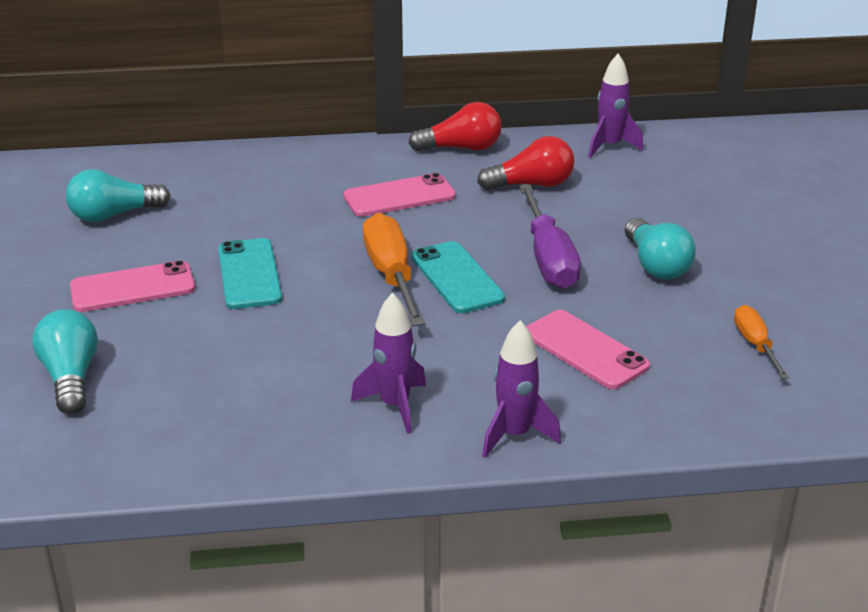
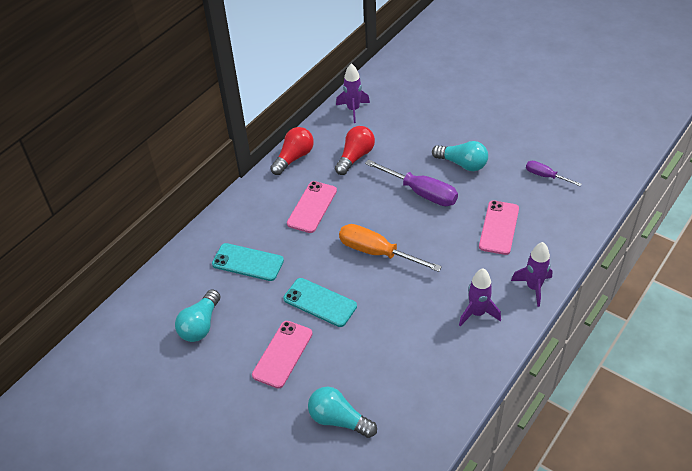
camera: 45 degrees left, 15 degrees up
turquoise phone [411,241,505,313] -> turquoise phone moved to [212,243,284,281]
pink phone [526,310,650,389] -> pink phone turned 75 degrees counterclockwise [479,200,519,255]
orange screwdriver [734,305,789,379] -> purple screwdriver [526,161,581,186]

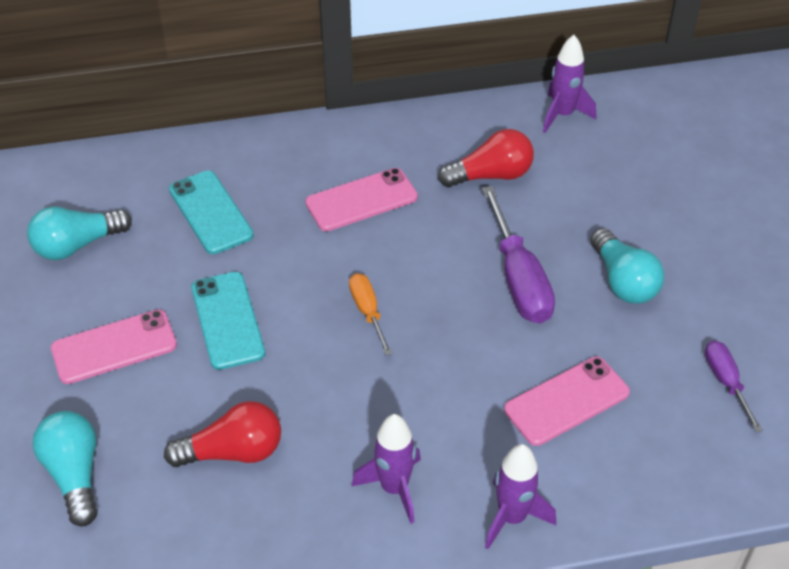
camera: 40 degrees right, 0 degrees up
red light bulb [270,127,314,175] -> red light bulb moved to [164,401,281,467]
orange screwdriver [339,224,442,272] -> orange screwdriver [349,273,392,356], size x0.56

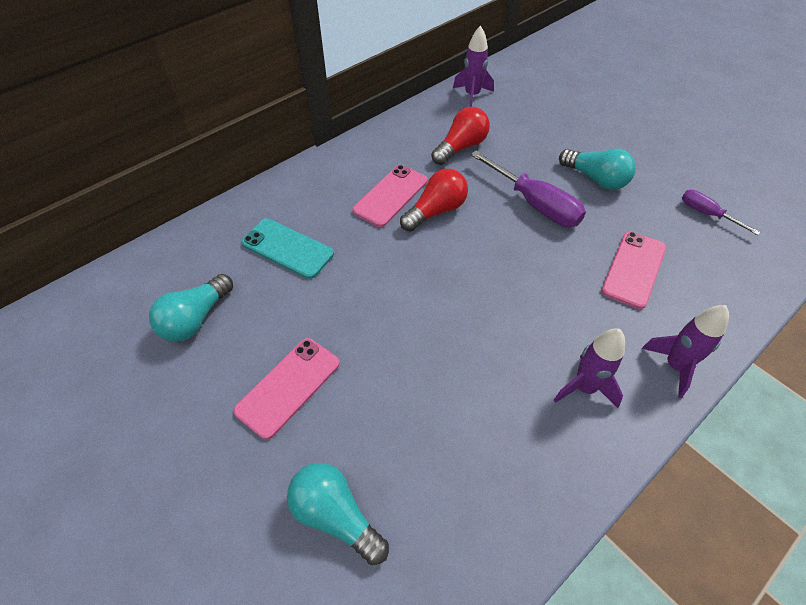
camera: 30 degrees left, 5 degrees up
red light bulb [164,401,281,467] -> red light bulb moved to [400,169,468,232]
turquoise phone [191,272,265,370] -> none
orange screwdriver [349,273,392,356] -> none

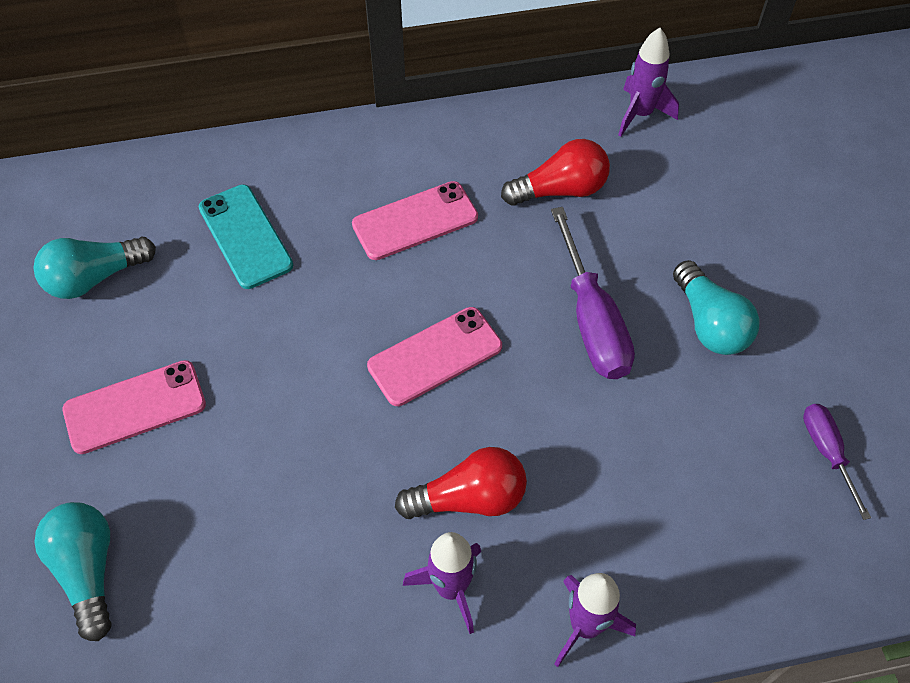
camera: 30 degrees right, 5 degrees up
red light bulb [400,169,468,232] -> red light bulb moved to [395,447,527,519]
pink phone [601,231,666,309] -> pink phone moved to [367,307,502,406]

